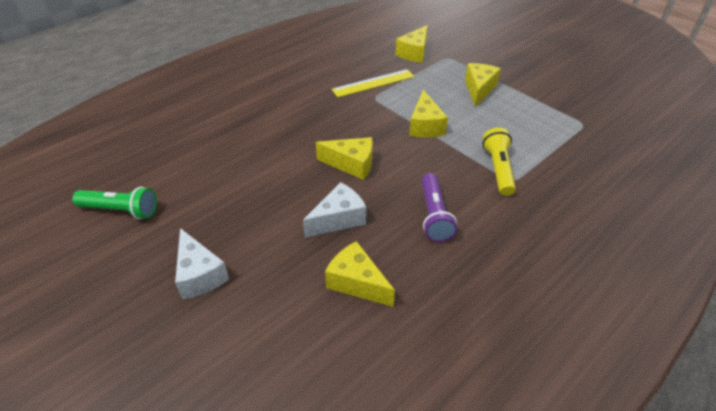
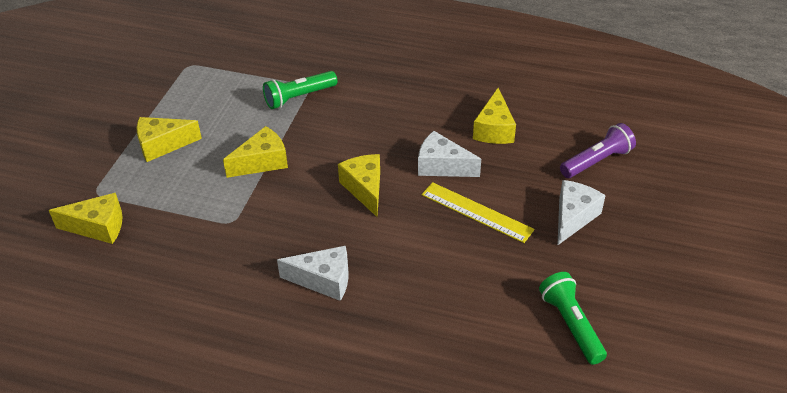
camera: 120 degrees left, 0 degrees up
yellow ruler [331,69,415,97] -> yellow ruler moved to [421,182,535,243]
purple flashlight [421,173,457,242] -> purple flashlight moved to [560,123,636,178]
yellow flashlight [482,128,516,196] -> green flashlight [263,71,337,109]
none -> white cheese [277,246,348,301]

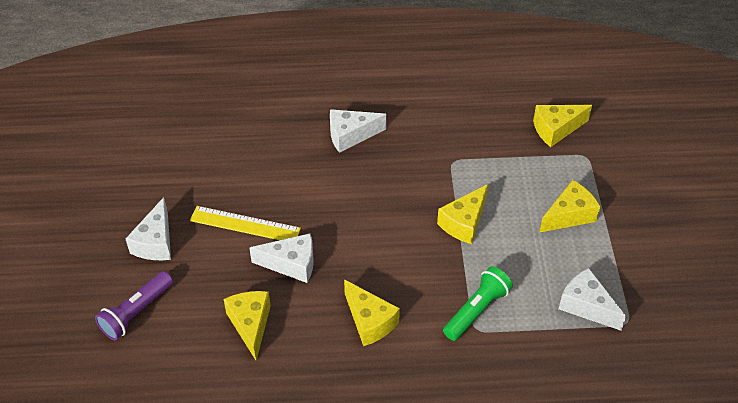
camera: 160 degrees right, 5 degrees up
yellow cheese [338,154,380,217] -> yellow cheese moved to [344,279,400,346]
green flashlight [539,272,607,365] -> none
none -> white cheese [559,268,626,331]

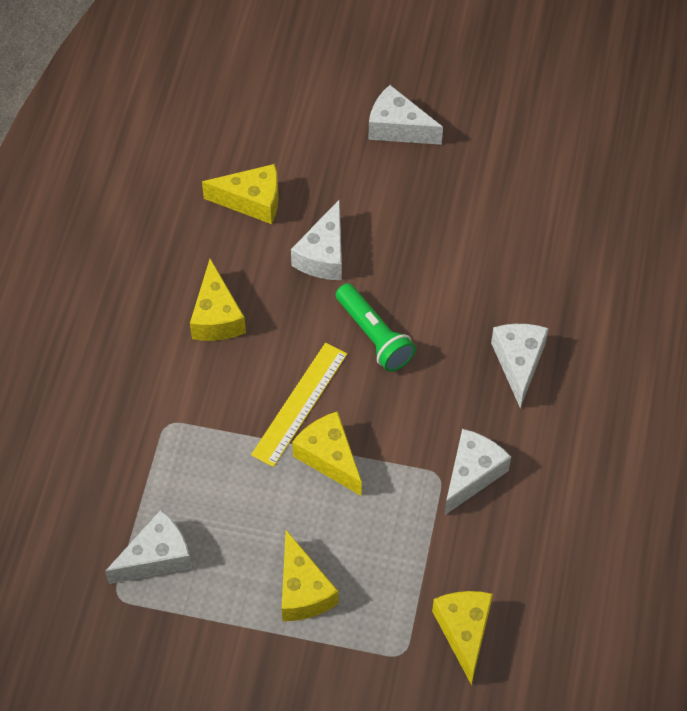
camera: 105 degrees right, 10 degrees up
purple flashlight [95,271,173,340] -> none
yellow ruler [190,206,301,240] -> yellow ruler moved to [251,343,347,467]
yellow cheese [344,279,400,346] -> yellow cheese turned 75 degrees counterclockwise [190,259,246,341]
green flashlight [443,267,513,341] -> green flashlight moved to [336,283,416,372]
none -> white cheese [445,429,511,515]

